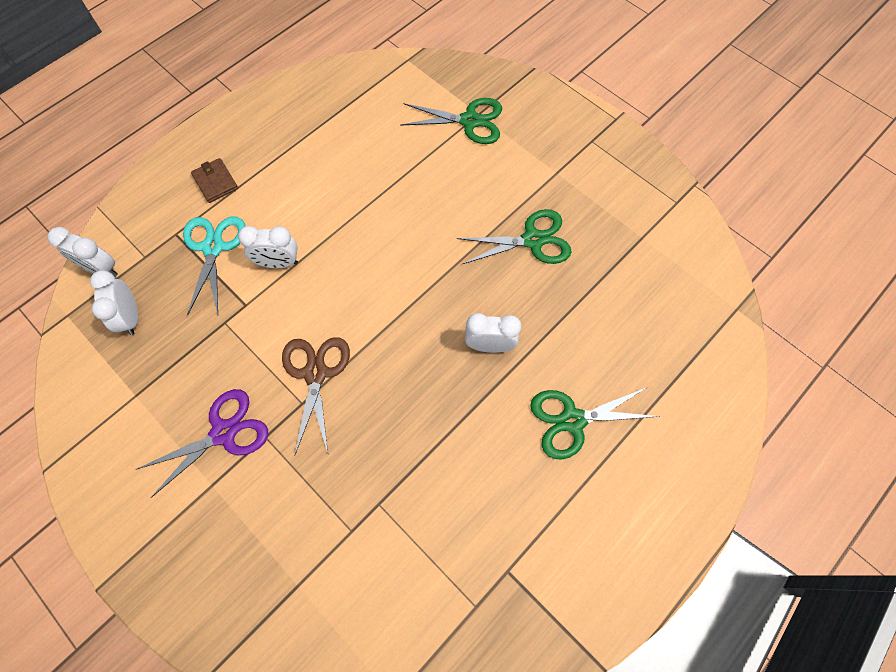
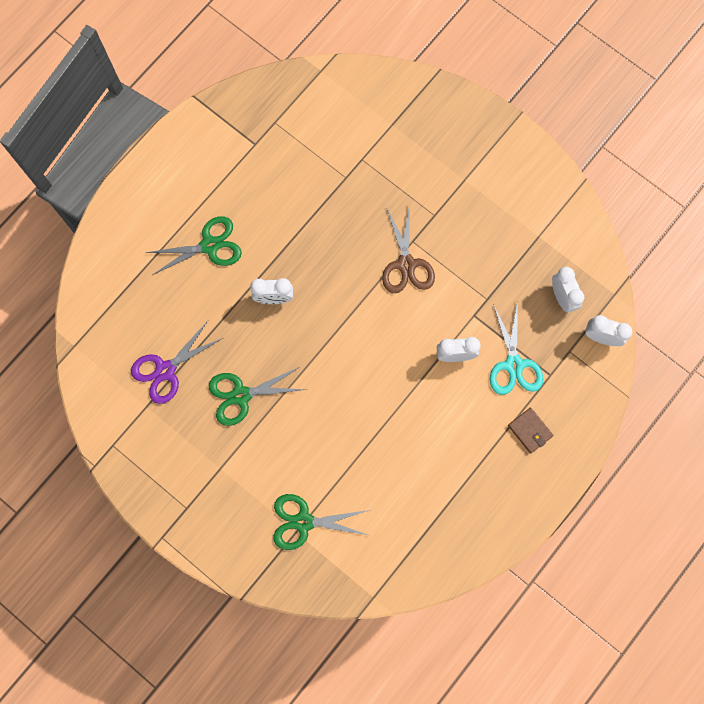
camera: 175 degrees right, 10 degrees up
purple scissors [136,389,268,498] -> purple scissors moved to [131,321,223,404]

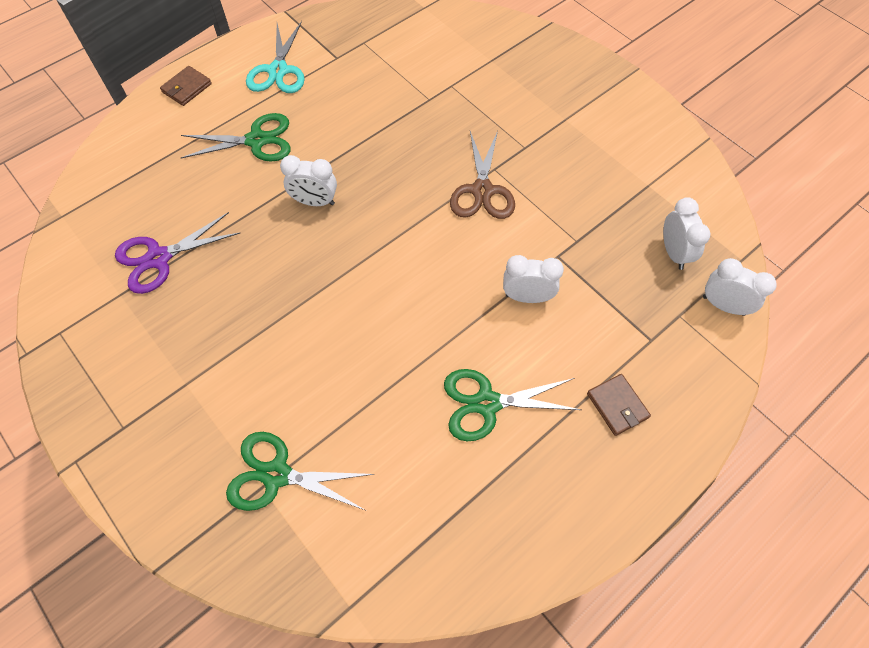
camera: 10 degrees right, 15 degrees down
green scissors [209,366,307,426] -> green scissors moved to [444,369,581,441]
turquoise scissors [490,301,543,395] -> turquoise scissors moved to [246,21,305,93]
none -> brown wallet [160,66,212,106]

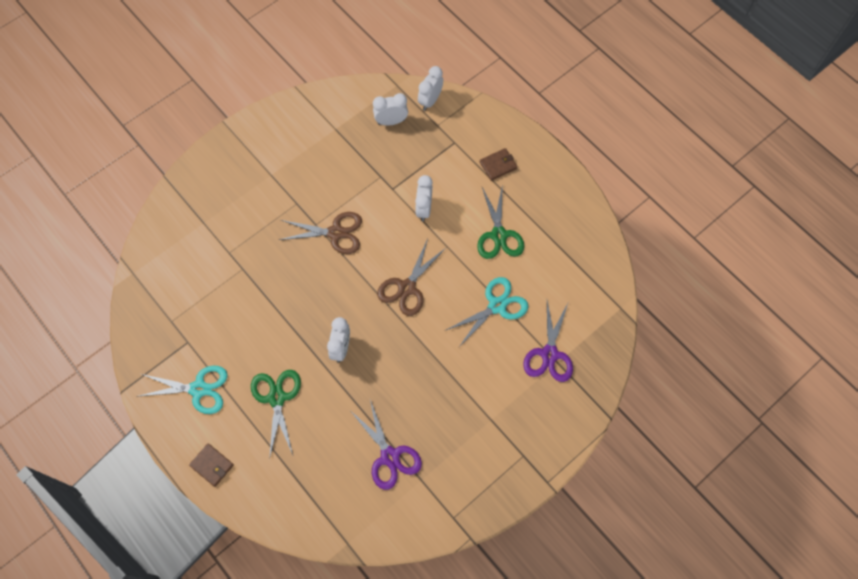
camera: 90 degrees left, 5 degrees up
green scissors [226,432,375,511] -> purple scissors [523,301,573,382]
none -> brown scissors [377,239,446,316]
none -> turquoise scissors [446,277,529,347]

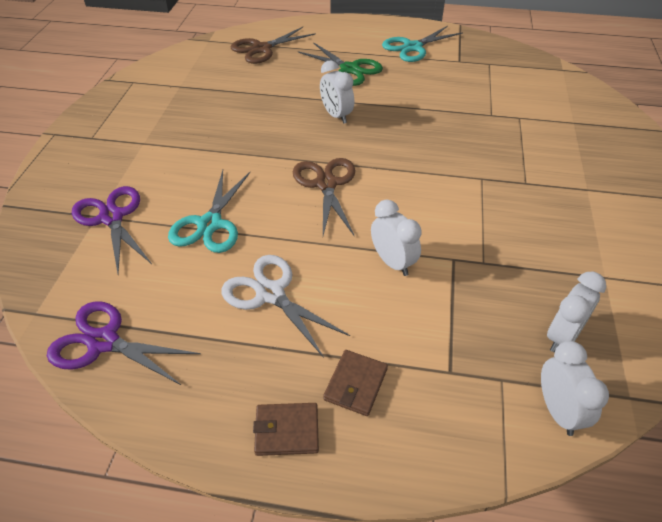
camera: 140 degrees right, 20 degrees down
brown wallet [189,443,234,487] -> brown wallet moved to [253,403,319,456]
brown scissors [279,212,362,254] -> brown scissors moved to [231,27,316,64]
purple scissors [351,400,422,490] -> purple scissors moved to [47,301,201,385]
green scissors [477,184,524,259] -> white scissors [221,255,350,358]

